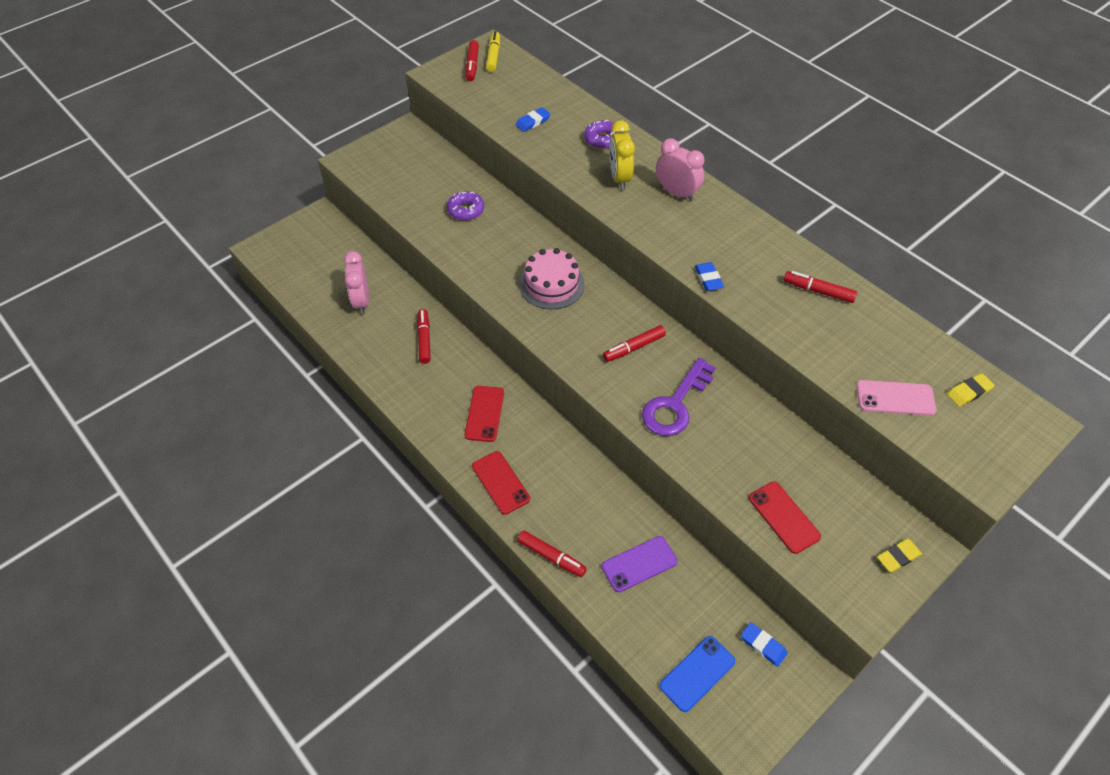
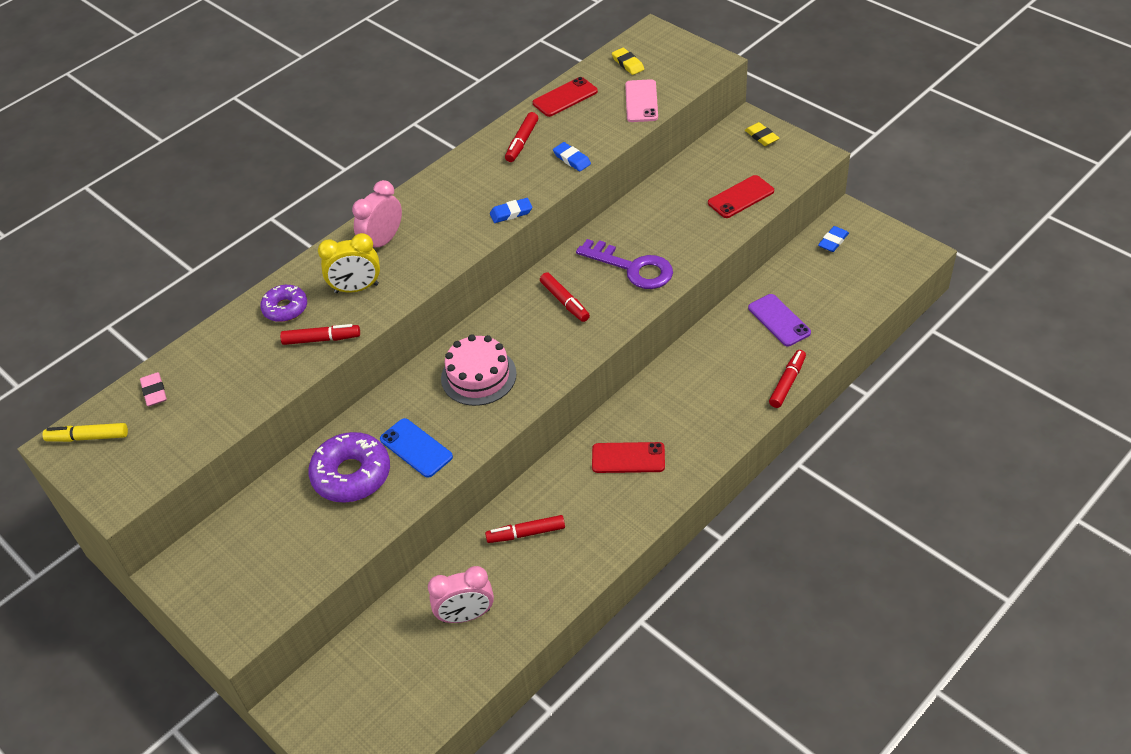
camera: 90 degrees left, 5 degrees down
purple donut [447,191,484,221] -> purple donut [308,432,390,503], size x1.65
red marker [466,40,479,81] -> red marker moved to [280,324,360,345]
red phone [472,451,530,515] -> red phone moved to [533,77,598,117]
blue eraser [516,107,550,132] -> blue eraser moved to [553,142,591,171]
blue phone [659,636,736,712] -> blue phone moved to [380,418,453,478]
none -> pink eraser [140,372,167,406]

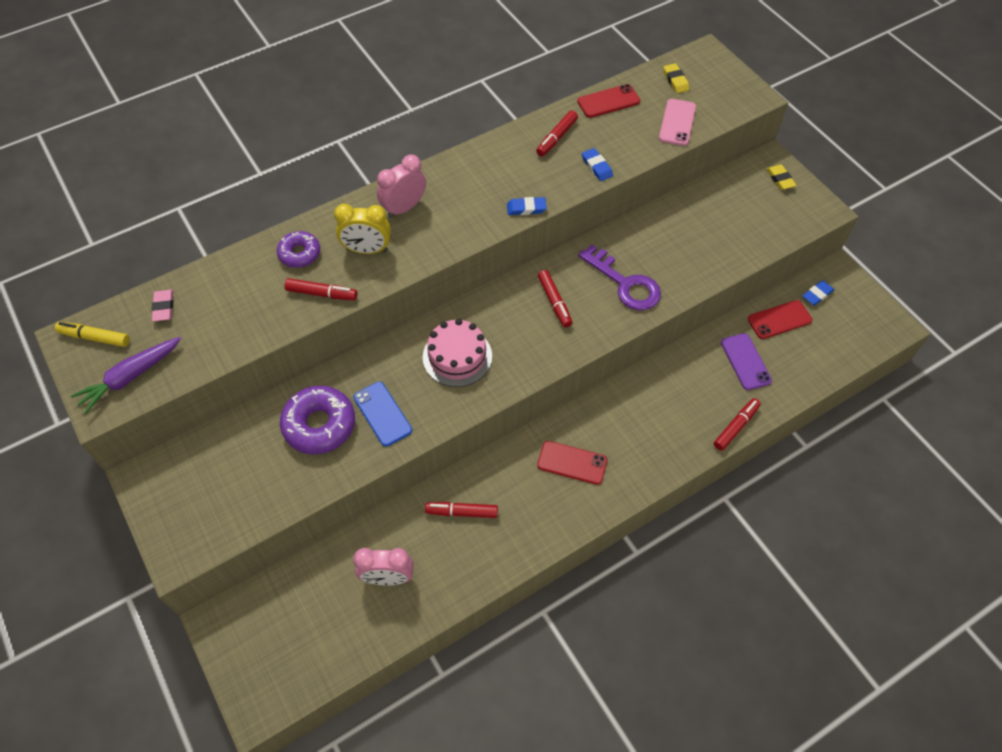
camera: 10 degrees right, 10 degrees up
red phone [708,175,774,218] -> red phone moved to [748,300,812,339]
none -> purple carrot [71,337,181,414]

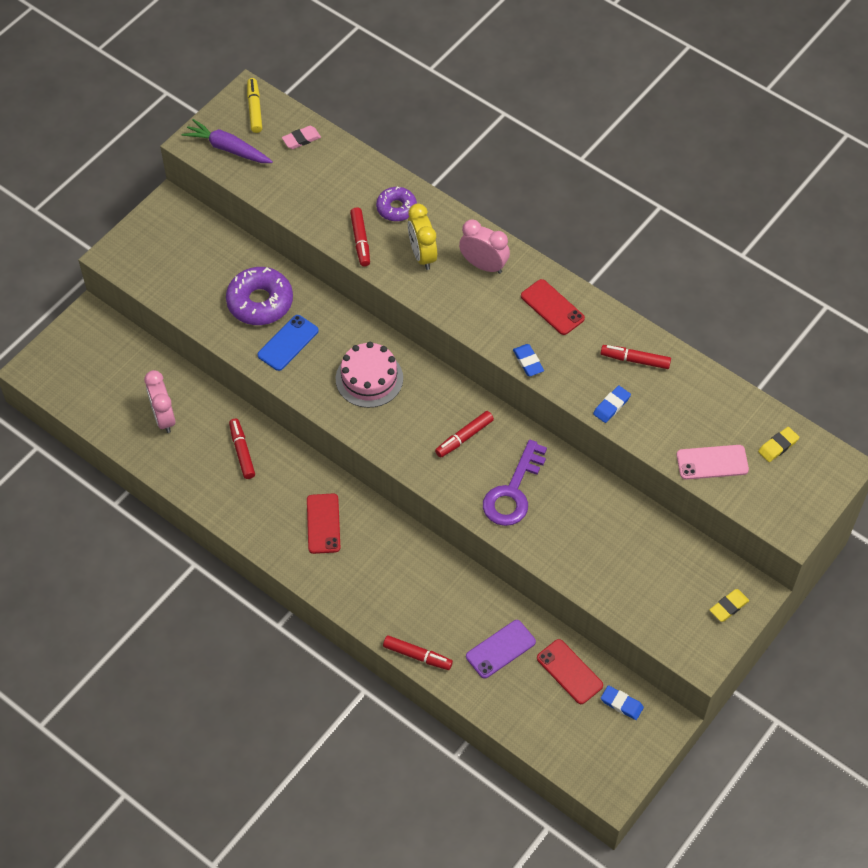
camera: 70 degrees right, 0 degrees up
red phone [577,84,640,118] -> red phone moved to [521,279,585,335]

